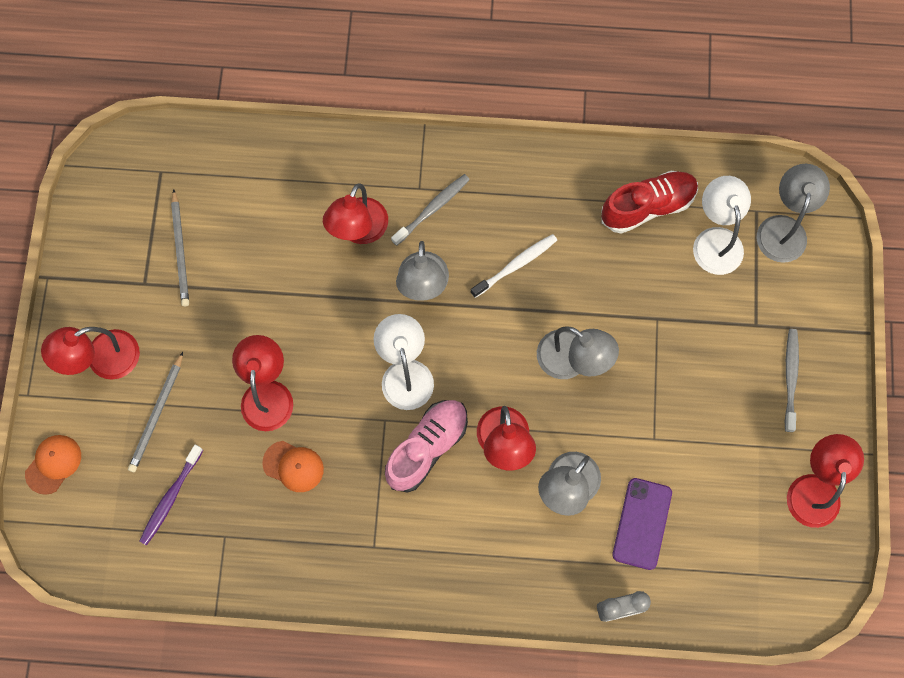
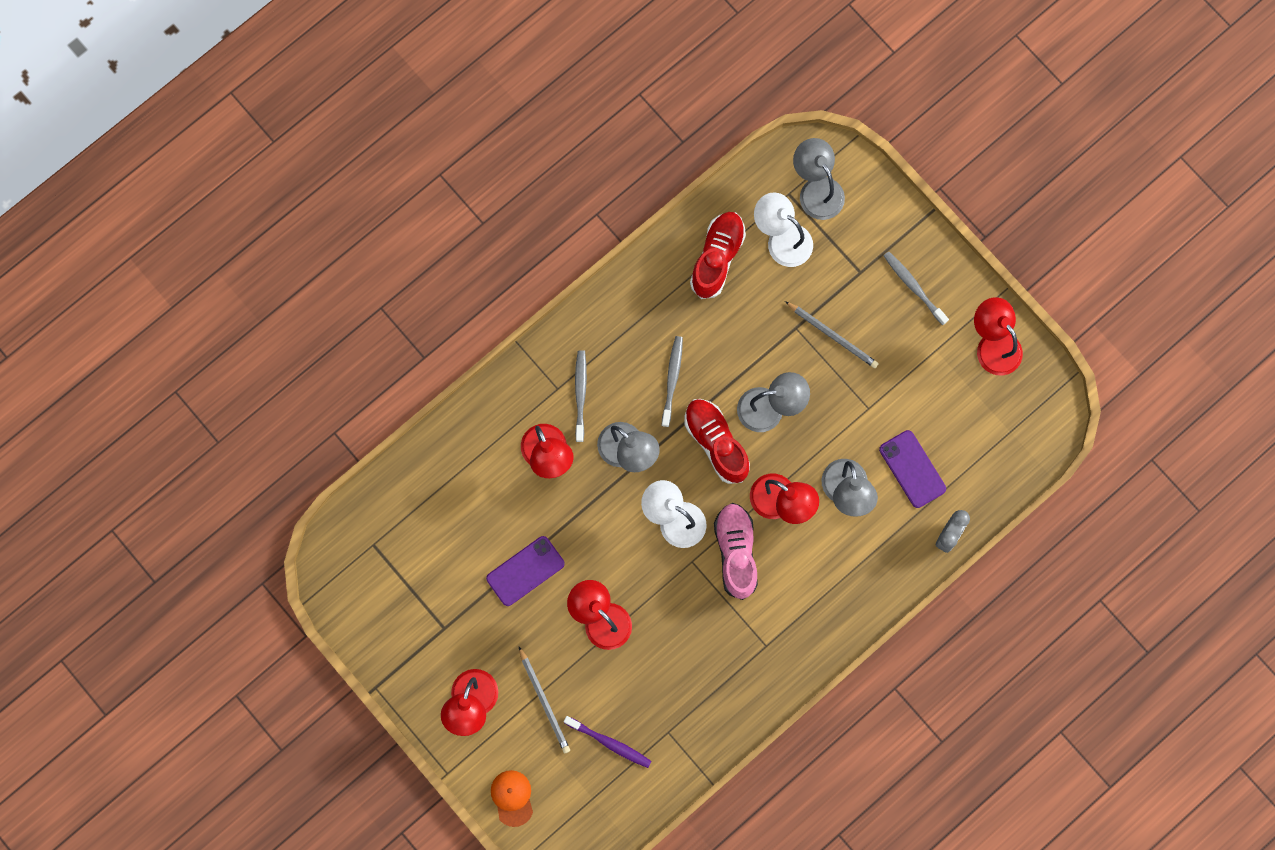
camera: 45 degrees left, 5 degrees up
purple toothbrush [139,445,203,545] -> purple toothbrush turned 45 degrees counterclockwise [564,716,651,768]
grey pencil [171,189,189,306] -> grey pencil moved to [785,301,879,368]
orange cap [262,441,324,492] -> none
white toothbrush [470,234,557,298] -> grey toothbrush [661,336,683,427]
none -> purple phone [486,536,565,606]
none -> red shoe [684,399,750,484]

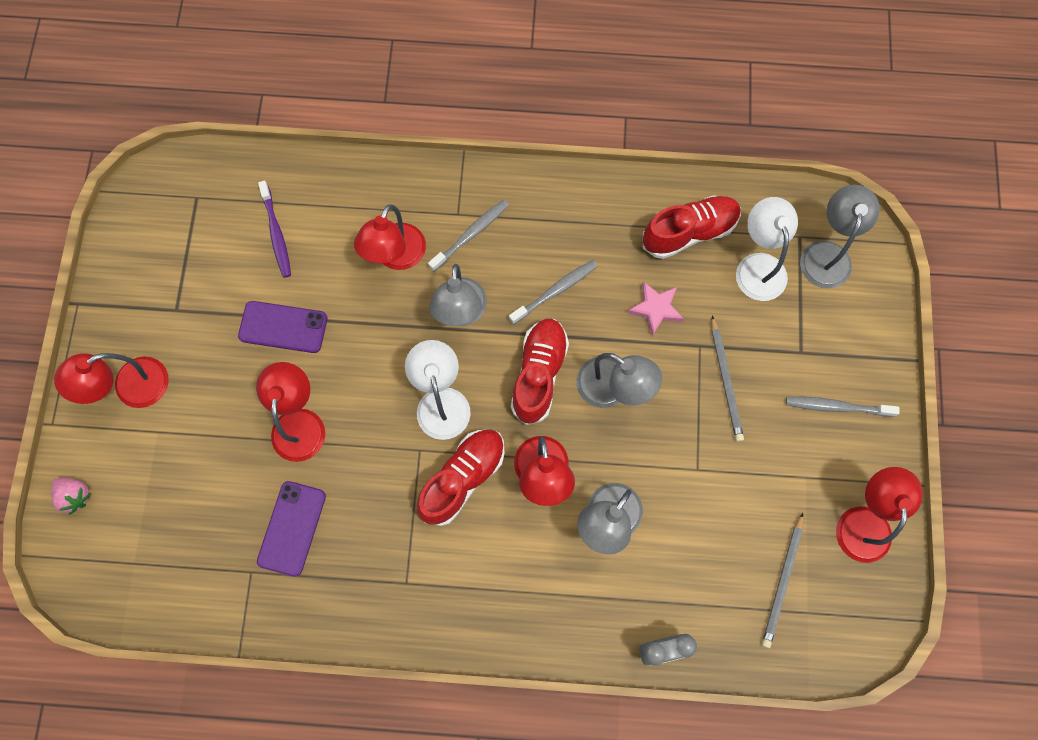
camera: 45 degrees right, 5 degrees down
orange cap [491,770,533,827] -> pink strawberry [51,477,91,515]
grey pencil [519,647,570,753] -> grey pencil moved to [762,513,803,648]
purple toothbrush [564,716,651,768] -> purple toothbrush moved to [258,181,291,278]
pink shoe [714,503,758,600] -> red shoe [417,430,505,526]
purple phone [879,430,946,508] -> purple phone moved to [257,481,326,577]
grey toothbrush [884,251,949,325] -> grey toothbrush turned 90 degrees counterclockwise [786,397,900,417]
none -> pink star [627,281,684,336]

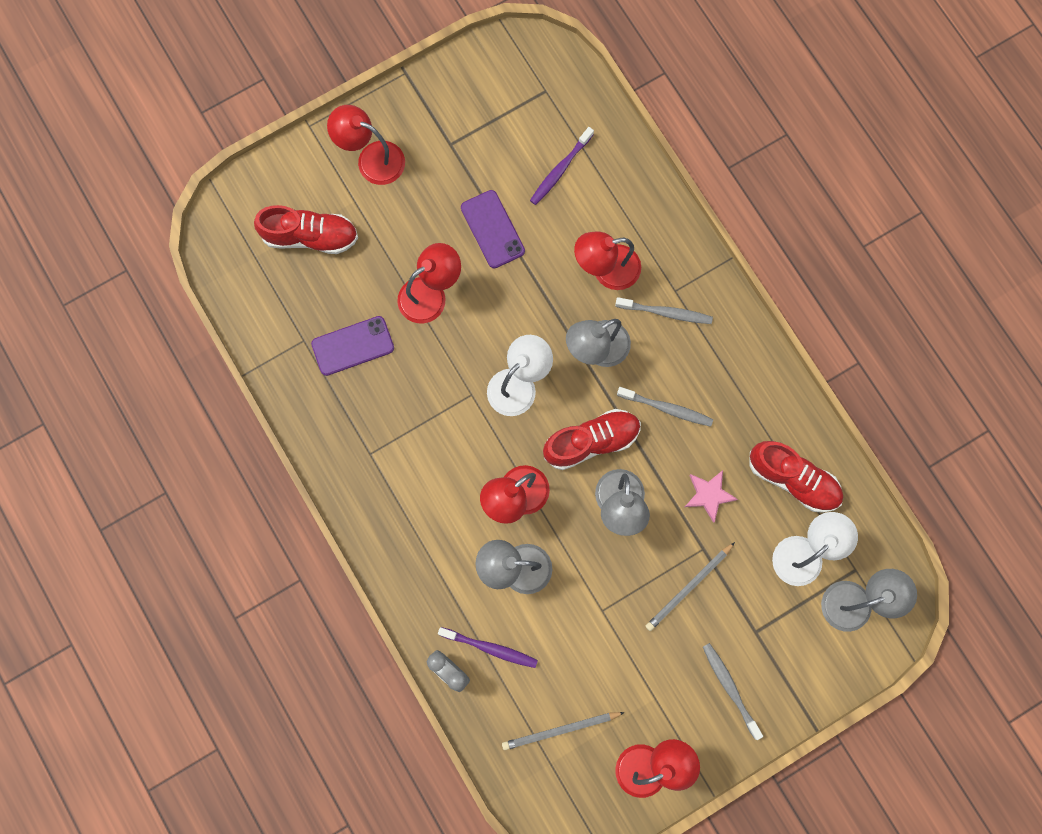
camera: 55 degrees right, 5 degrees up
pink strawberry [51,477,91,515] -> none
red shoe [417,430,505,526] -> red shoe moved to [254,205,358,254]
none -> purple toothbrush [438,627,538,668]

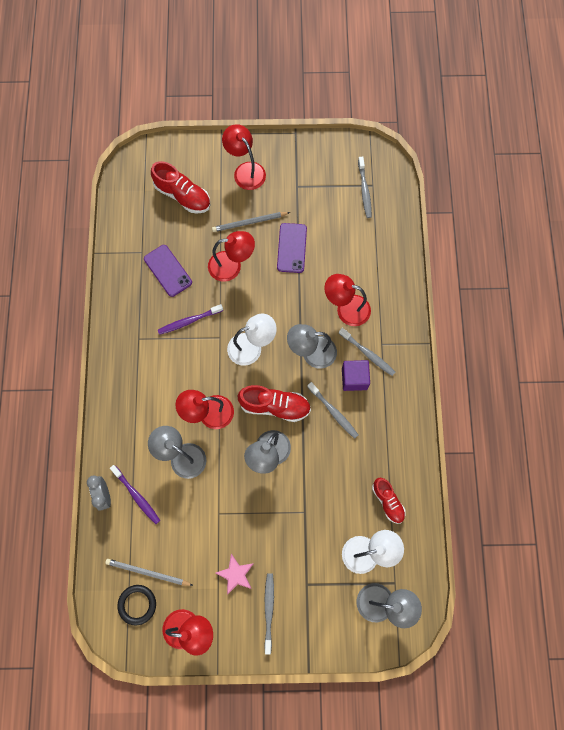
camera: 30 degrees right, 5 degrees down
purple phone [311,316,394,376] -> purple phone turned 45 degrees clockwise [144,245,192,297]
purple toothbrush [530,127,594,205] -> purple toothbrush moved to [158,304,223,335]
grey pencil [646,542,735,631] -> grey pencil moved to [212,212,290,232]
pink star [685,470,738,523] -> pink star moved to [216,554,254,595]
red shoe [749,441,843,513] -> red shoe [372,478,406,524], size x0.65
none -> black ring [117,585,156,625]
none -> purple cube [342,360,370,391]
none -> grey toothbrush [358,157,372,218]

